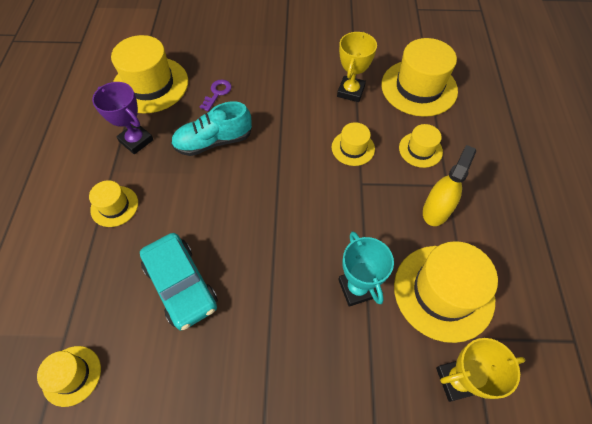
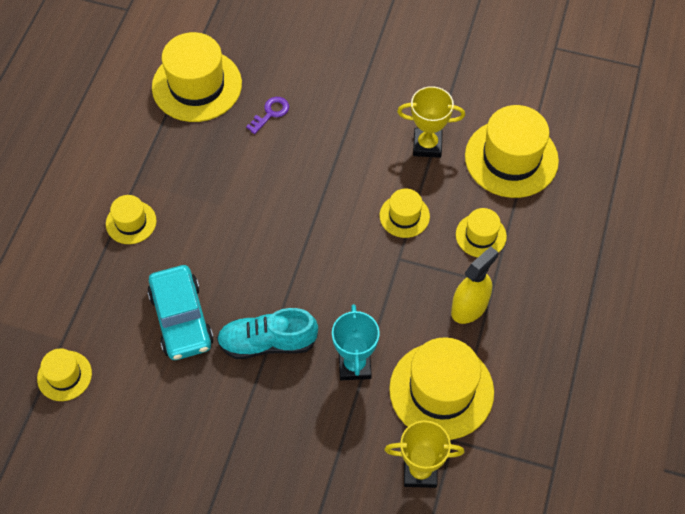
camera: 15 degrees right, 0 degrees up
purple trophy [92,82,154,154] -> none
turquoise shoe [171,102,252,156] -> turquoise shoe moved to [217,308,318,359]
yellow trophy [337,32,377,102] -> yellow trophy turned 60 degrees clockwise [397,86,465,158]

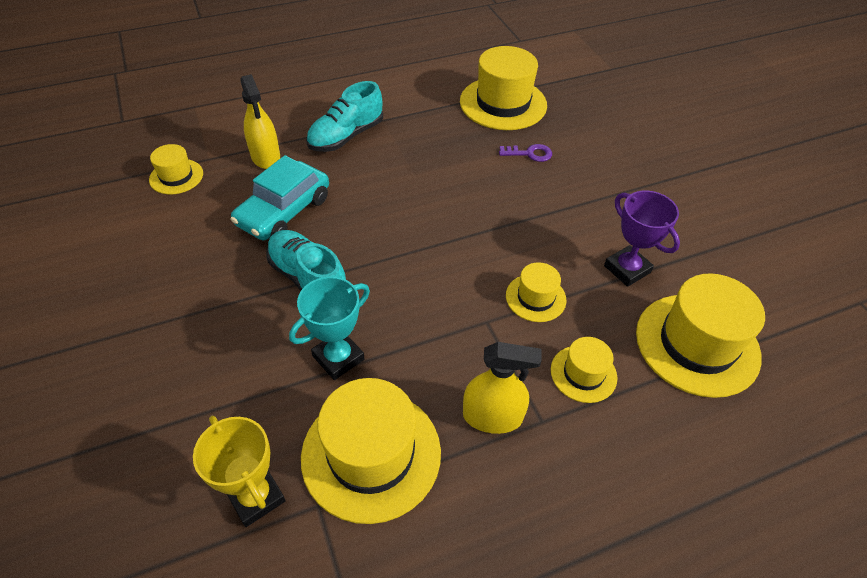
camera: 50 degrees right, 10 degrees down
yellow hat [106,195,156,244] -> turquoise shoe [306,81,383,152]
yellow trophy [397,86,465,158] -> purple trophy [604,190,680,287]
none -> yellow spray bottle [241,74,280,169]

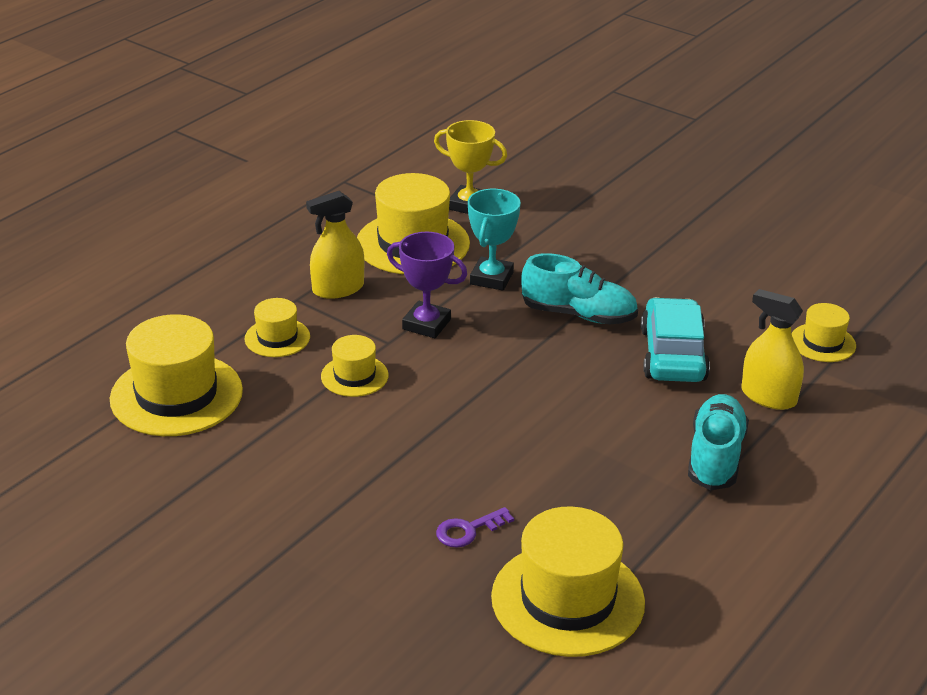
camera: 150 degrees right, 15 degrees down
purple trophy [604,190,680,287] -> purple trophy moved to [387,232,467,338]

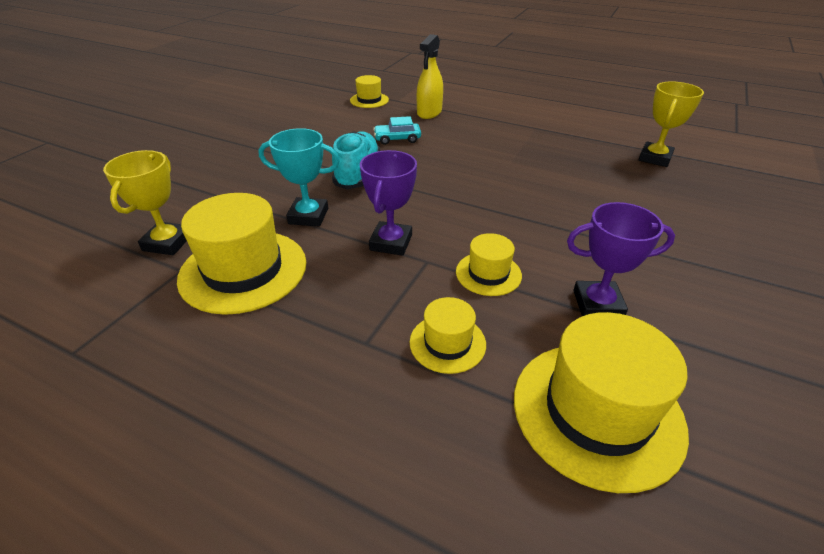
camera: 100 degrees left, 5 degrees up
yellow spray bottle [306,191,364,299] -> none
purple key [436,507,514,548] -> none
yellow hat [491,506,645,657] -> yellow trophy [638,81,704,167]
turquoise car [641,297,710,382] -> turquoise car [373,116,421,145], size x0.56
turquoise shoe [688,394,749,490] -> none
none -> purple trophy [567,202,675,316]

